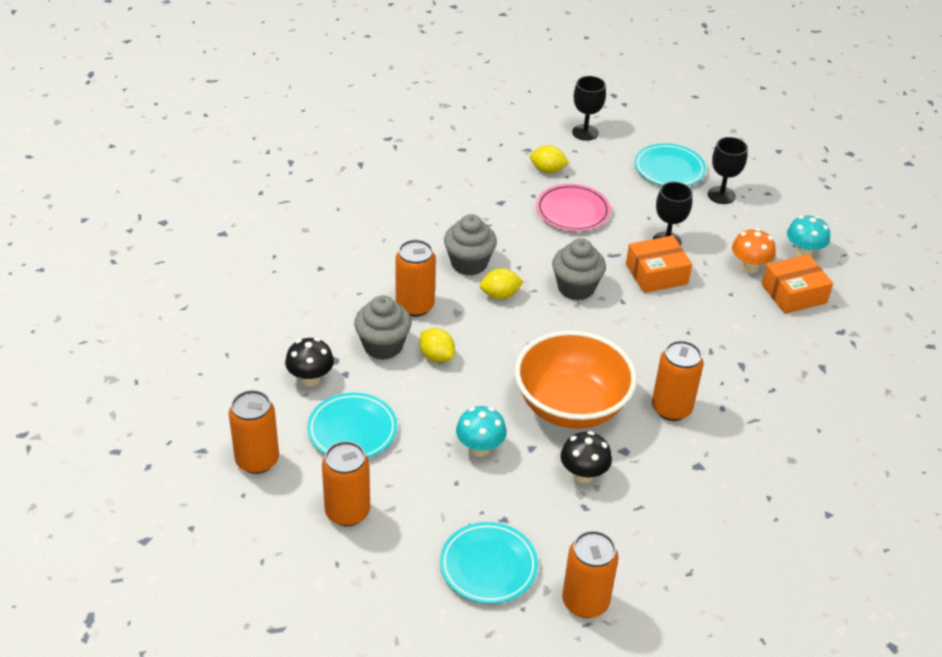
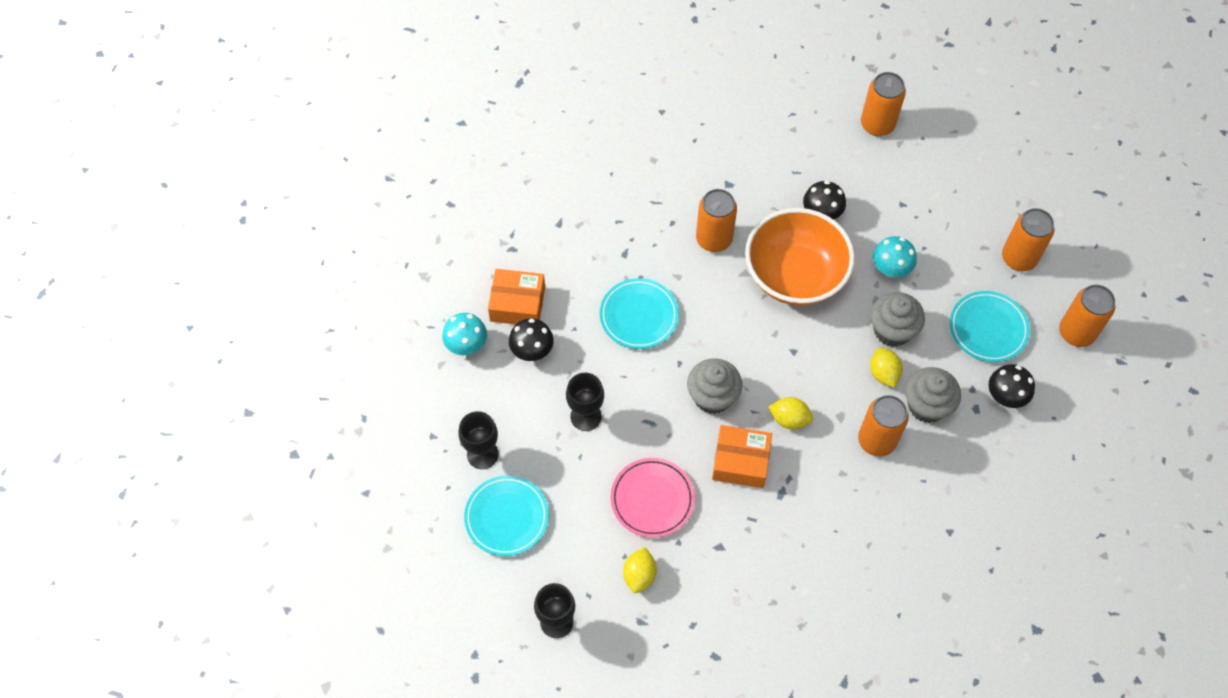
camera: 150 degrees left, 20 degrees up
turquoise plate [440,522,538,604] -> turquoise plate moved to [600,278,679,349]
grey cupcake [444,214,497,276] -> grey cupcake moved to [871,292,925,347]
yellow lemon [530,145,569,173] -> yellow lemon turned 60 degrees clockwise [623,547,657,593]
orange box [626,235,692,293] -> orange box moved to [712,425,772,488]
orange mushroom [732,228,776,274] -> black mushroom [509,318,554,361]

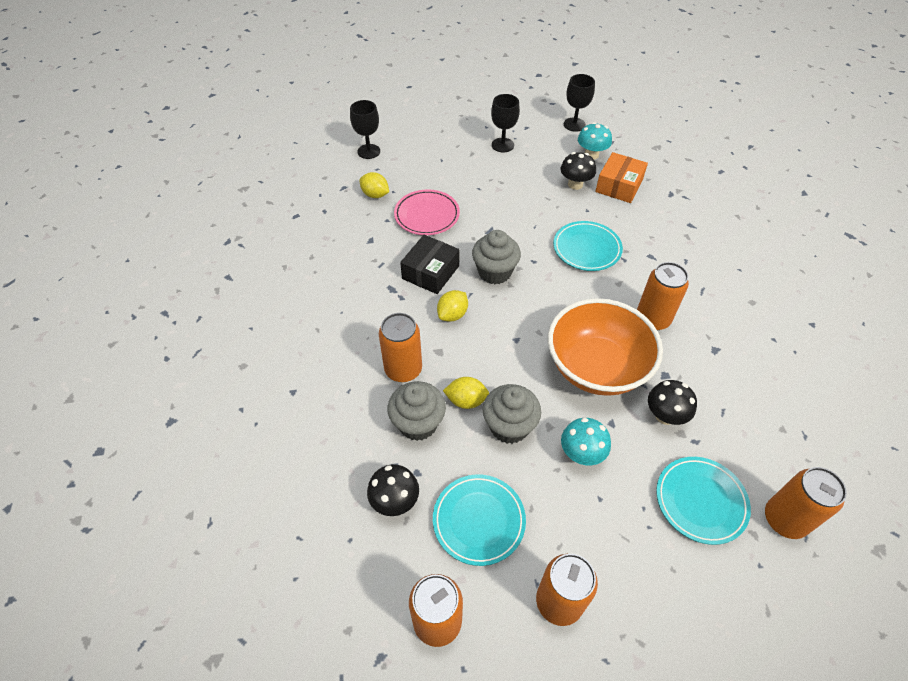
camera: 110 degrees right, 10 degrees down
turquoise plate [464,475,549,556] -> turquoise plate moved to [656,457,751,545]
black goblet [566,373,604,431] -> black goblet moved to [564,74,595,132]
orange box [712,425,772,488] -> black box [400,235,459,294]

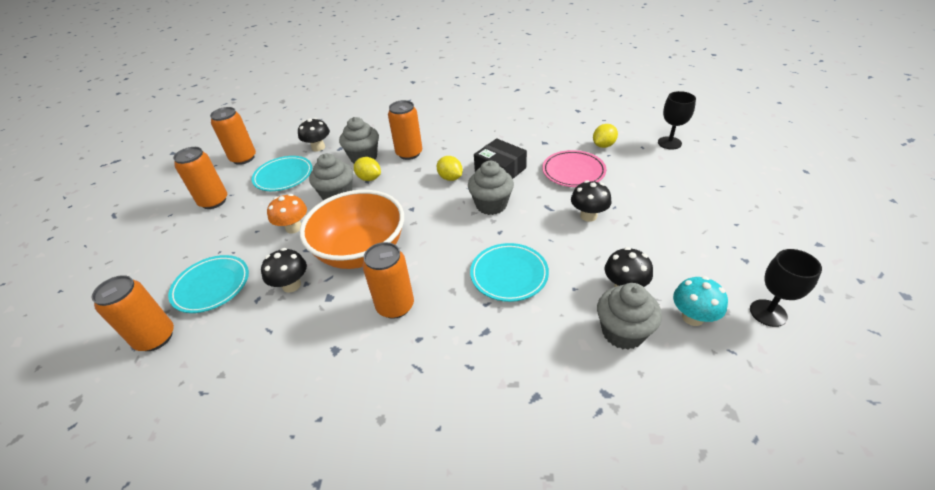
camera: 105 degrees right, 10 degrees down
yellow lemon [443,377,489,409] -> yellow lemon turned 75 degrees counterclockwise [354,157,381,181]
black goblet [491,94,520,153] -> none
turquoise mushroom [561,418,611,465] -> orange mushroom [267,194,307,234]
orange box [595,152,648,203] -> grey cupcake [597,283,662,350]
none -> black mushroom [571,180,612,222]

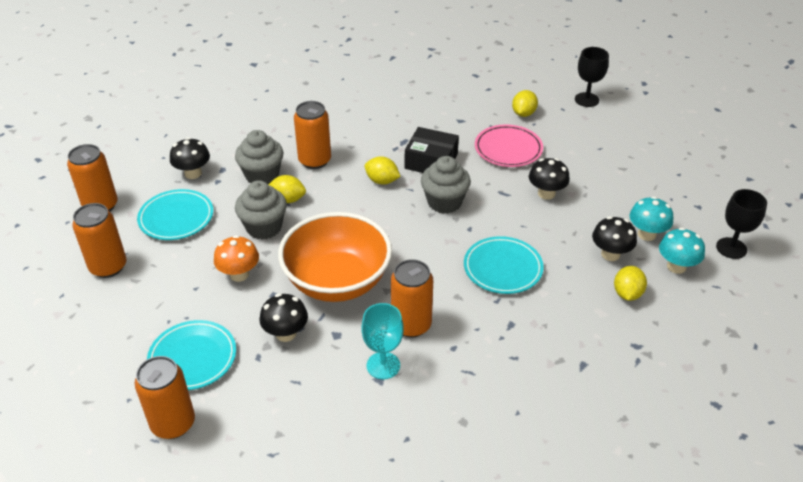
camera: 25 degrees left, 0 degrees up
grey cupcake [597,283,662,350] -> yellow lemon [614,266,647,301]
none -> turquoise goblet [361,303,404,379]
none -> turquoise mushroom [630,196,673,241]

